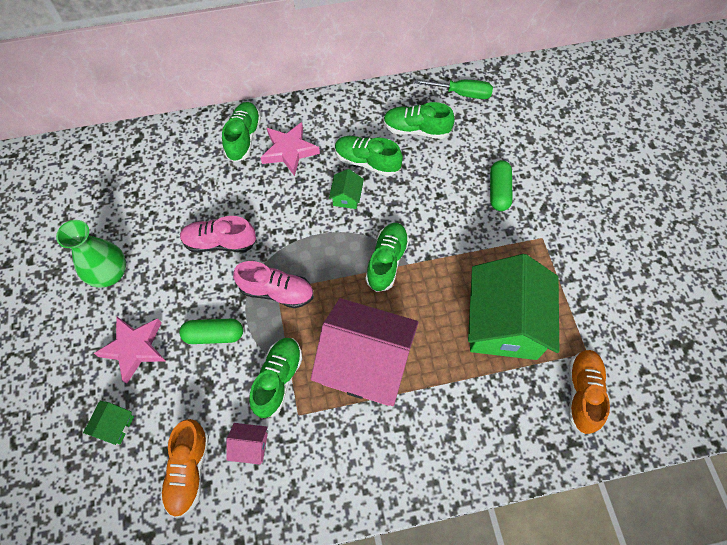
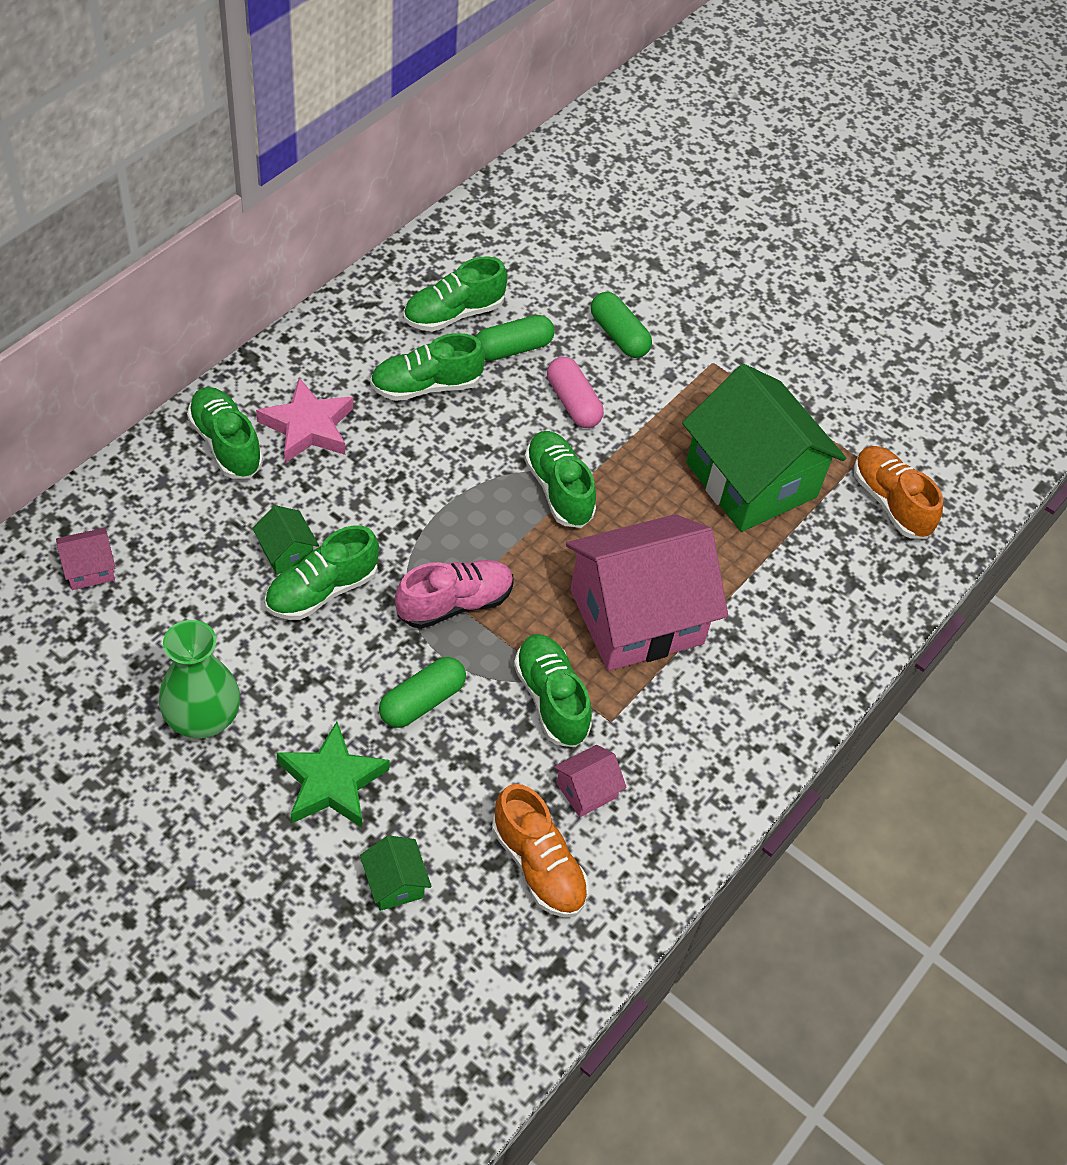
camera: 45 degrees left, 10 degrees down
pink star [94,316,166,384] -> green star [277,721,390,828]
pink shoe [180,216,256,252] -> green shoe [265,525,379,620]
green house [329,169,364,209] -> green house moved to [252,505,319,575]
green screwdriver [414,79,493,99] -> none
none -> pink house [56,528,116,590]
none -> green capsule [476,315,555,361]
none -> pink capsule [547,357,604,428]

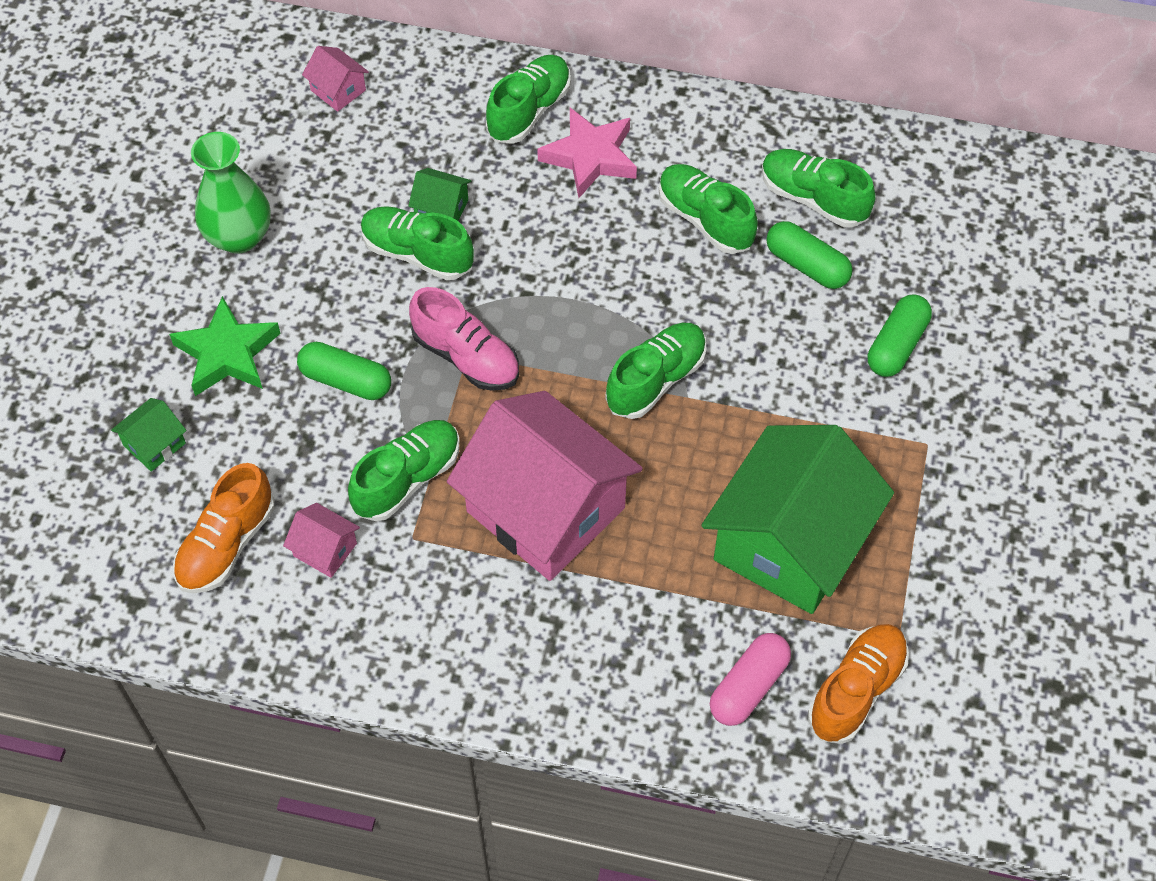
camera: 70 degrees right, 5 degrees up
green house [252,505,319,575] -> green house turned 75 degrees clockwise [408,168,471,221]
pink capsule [547,357,604,428] -> pink capsule moved to [710,633,791,726]

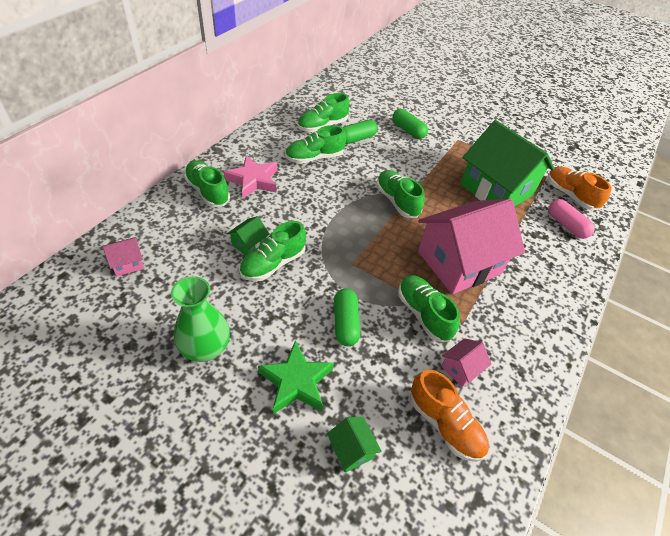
camera: 75 degrees left, 10 degrees down
green capsule [297,342,391,400] -> green capsule turned 45 degrees counterclockwise [334,288,361,346]
pink shoe [409,287,519,391] -> none

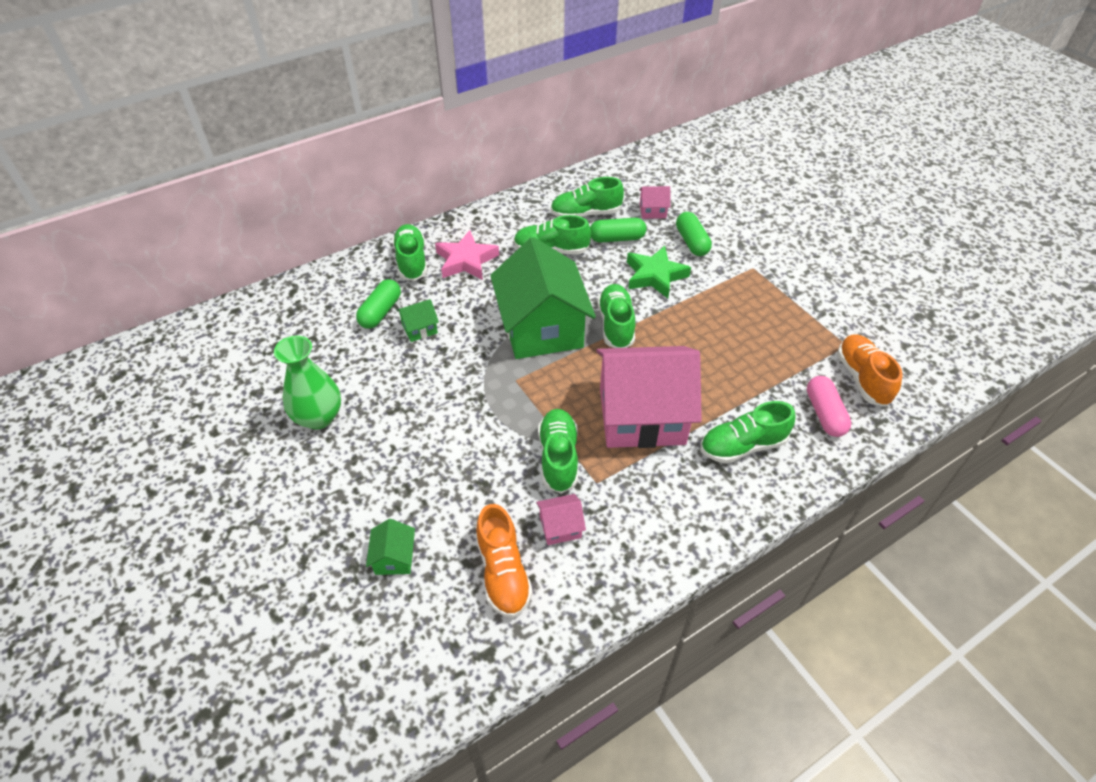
camera: 30 degrees right, 0 degrees up
pink house [103,237,144,277] -> pink house moved to [639,186,671,219]
green shoe [239,221,306,281] -> green shoe moved to [701,401,796,463]
green star [258,340,334,414] -> green star moved to [627,246,691,298]
green capsule [334,288,361,346] -> green capsule moved to [356,279,401,329]
green house [460,120,554,207] -> green house moved to [490,237,596,359]

